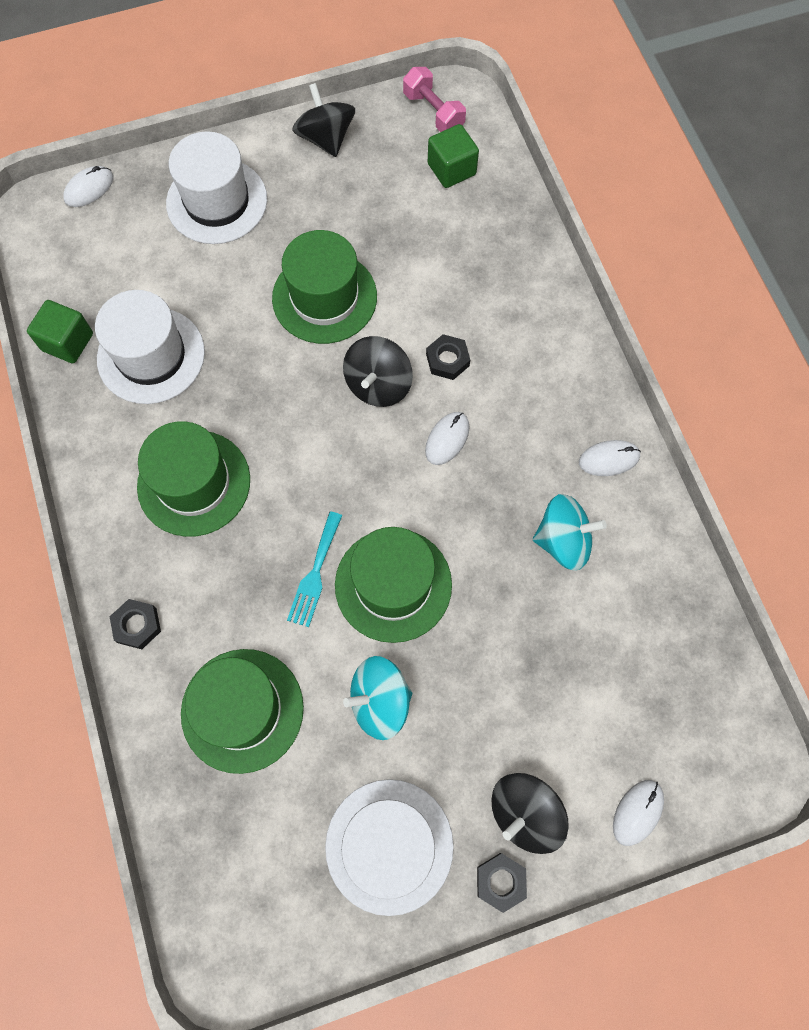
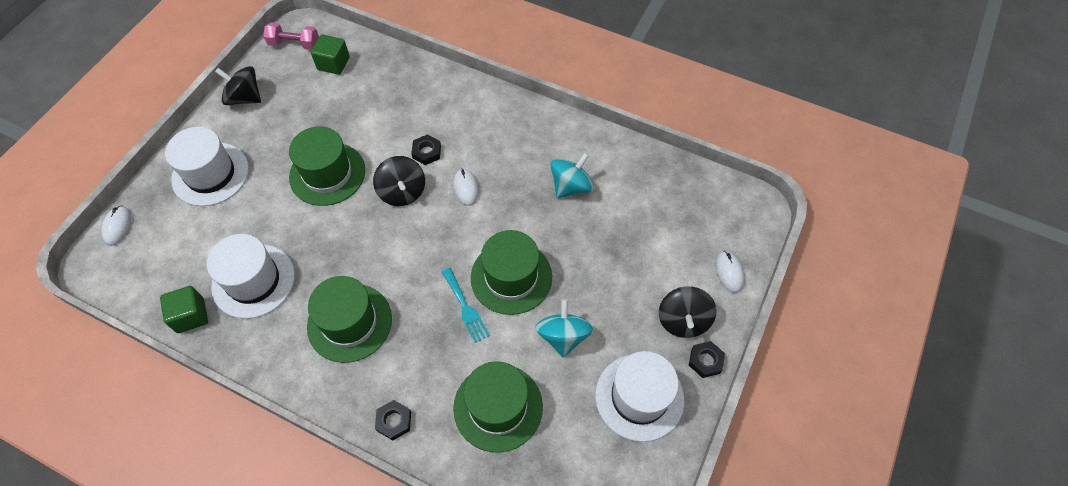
camera: 45 degrees left, 10 degrees down
turquoise spinning top [343,656,412,740] -> turquoise spinning top turned 150 degrees clockwise [535,299,593,358]
white mouse [579,440,641,476] -> none

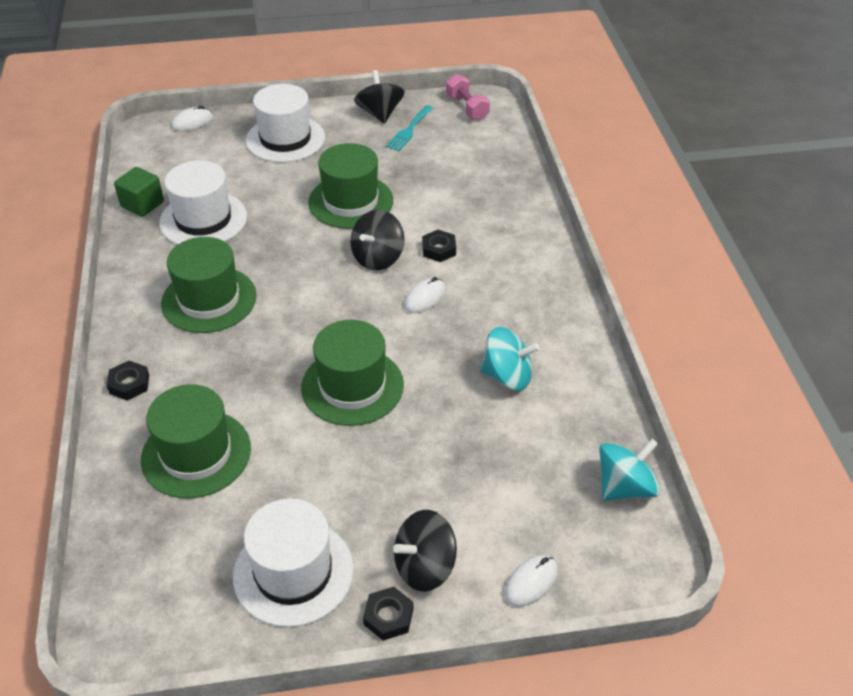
camera: 55 degrees right, 15 degrees down
green cube [311,34,350,75] -> none
turquoise fork [442,268,490,343] -> turquoise fork moved to [386,105,433,151]
turquoise spinning top [535,299,593,358] -> turquoise spinning top moved to [599,439,660,500]

